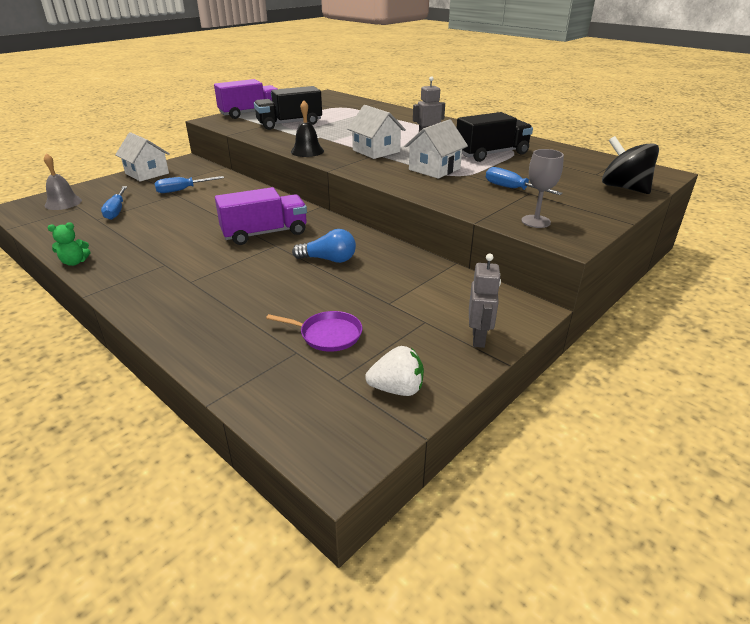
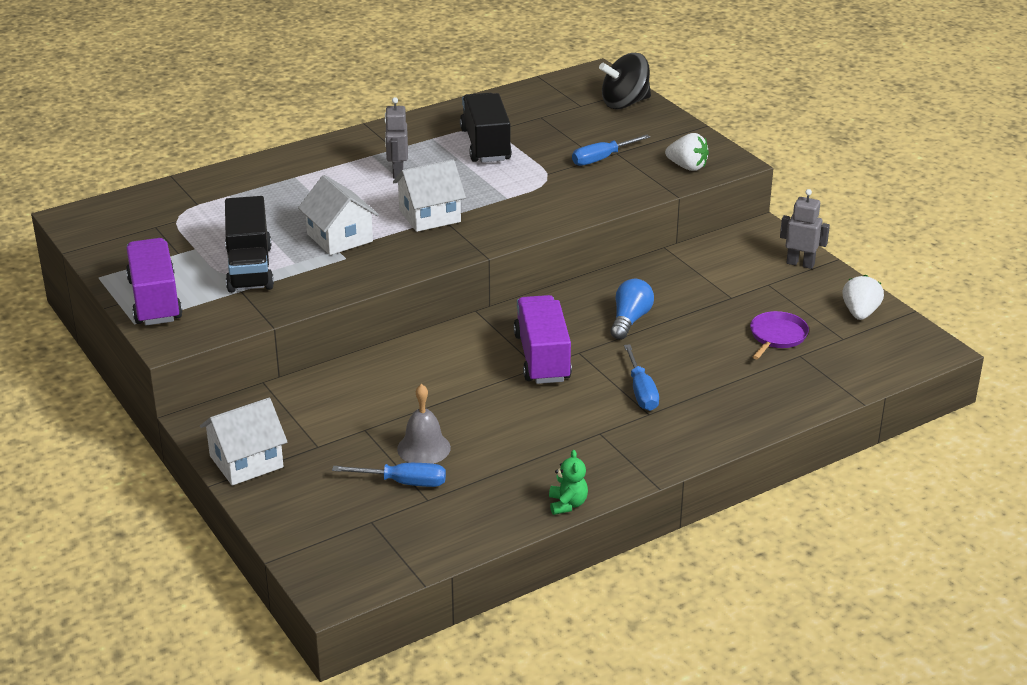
camera: 75 degrees left, 0 degrees up
grey bell [44,153,82,210] -> grey bell moved to [397,384,451,464]
blue screwdriver [154,176,224,193] -> blue screwdriver moved to [624,344,659,411]
black bell [291,100,324,157] -> none
white house [404,119,468,179] -> white house moved to [298,175,379,255]
grey goblet [521,149,564,228] -> white strawberry [665,133,709,171]

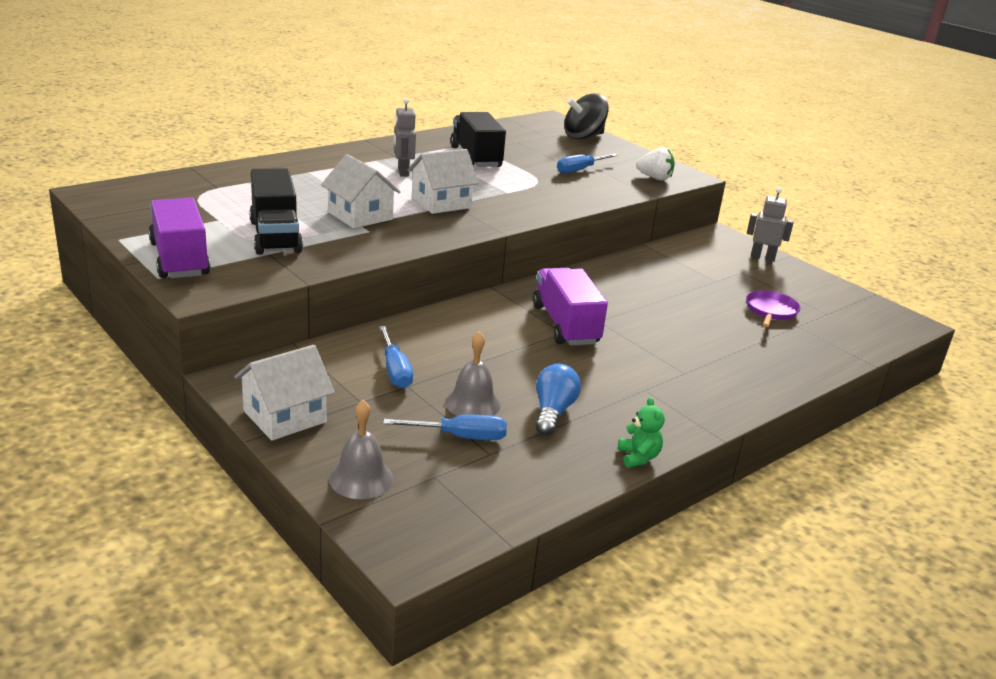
camera: 10 degrees left, 5 degrees down
blue light bulb [610,279,654,340] -> blue light bulb moved to [535,364,581,436]
blue screwdriver [624,344,659,411] -> blue screwdriver moved to [379,326,413,388]
white strawberry [842,275,884,320] -> none
none -> grey bell [329,400,394,499]

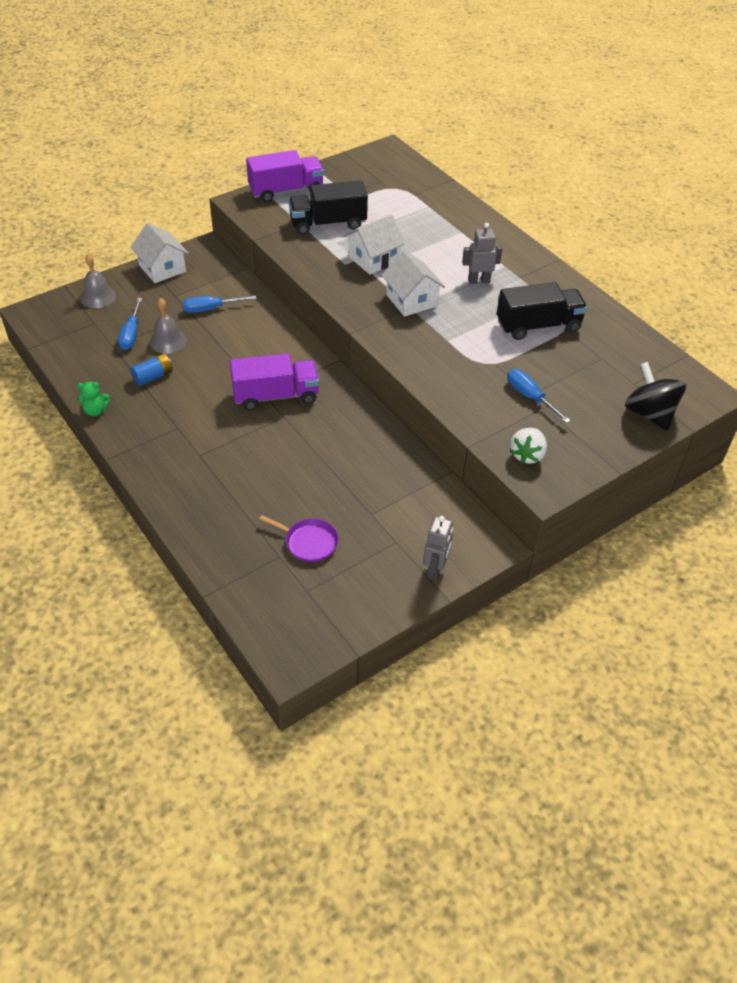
camera: 95 degrees right, 20 degrees up
blue light bulb [535,364,581,436] -> blue battery [131,353,173,386]

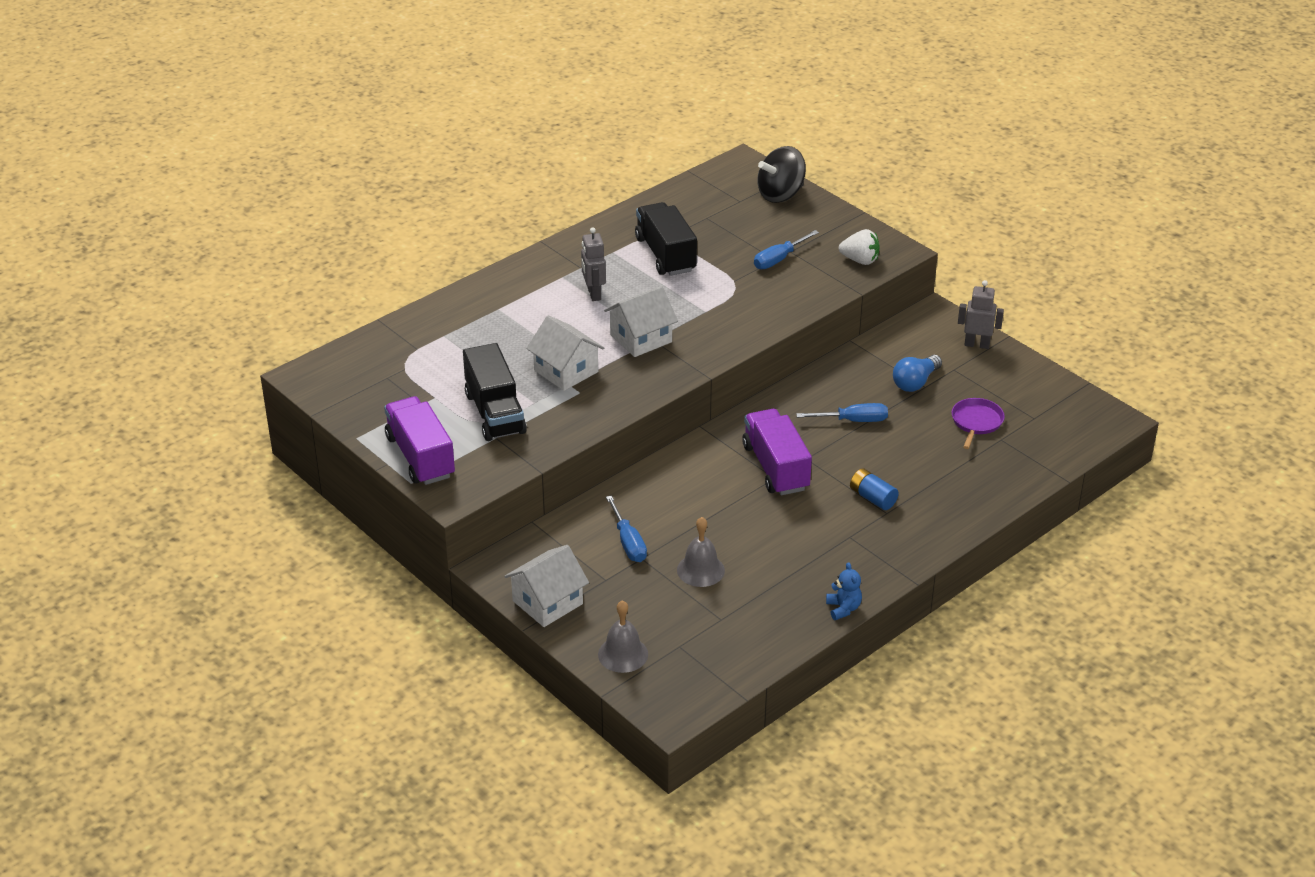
camera: 95 degrees left, 10 degrees down
green teddy bear [77,382,110,416] -> blue teddy bear [826,562,862,620]
blue screwdriver [118,298,142,350] -> blue screwdriver moved to [796,403,888,422]
blue battery [131,353,173,386] -> blue battery moved to [850,468,899,510]
none -> blue light bulb [893,355,942,392]

